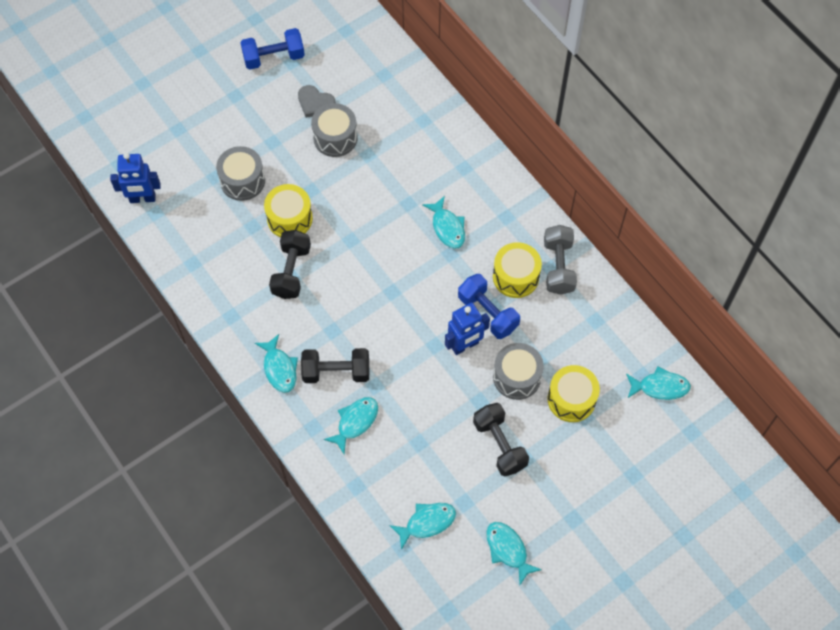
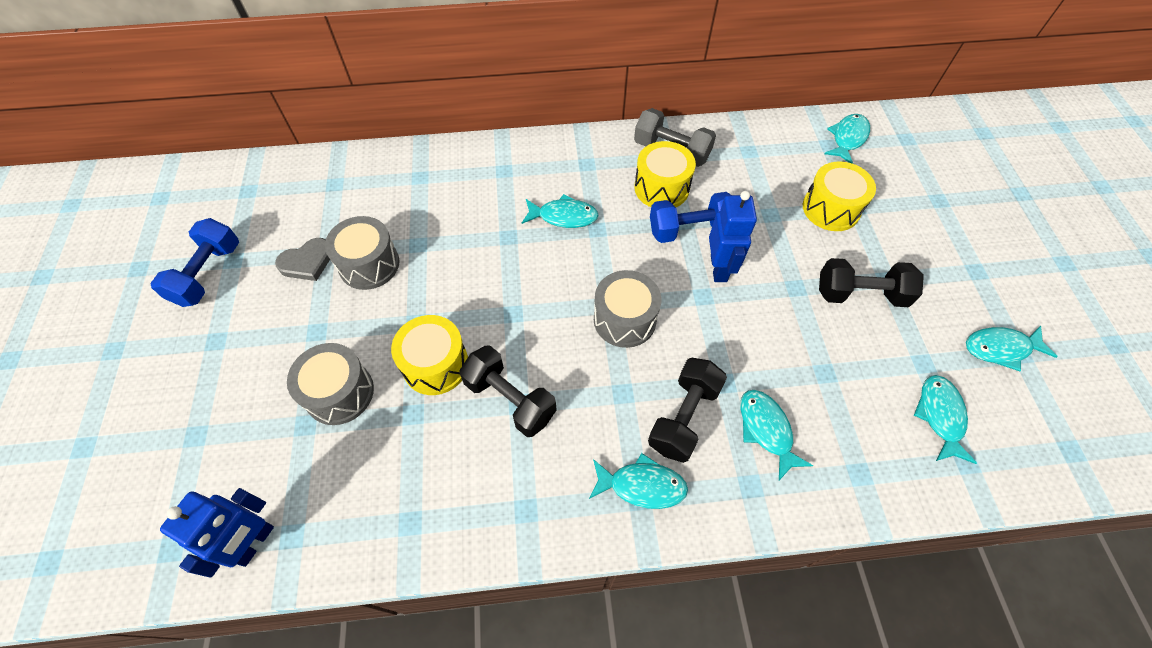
camera: 60 degrees left, 5 degrees down
grey drum [493,343,544,400] -> grey drum moved to [594,270,661,348]

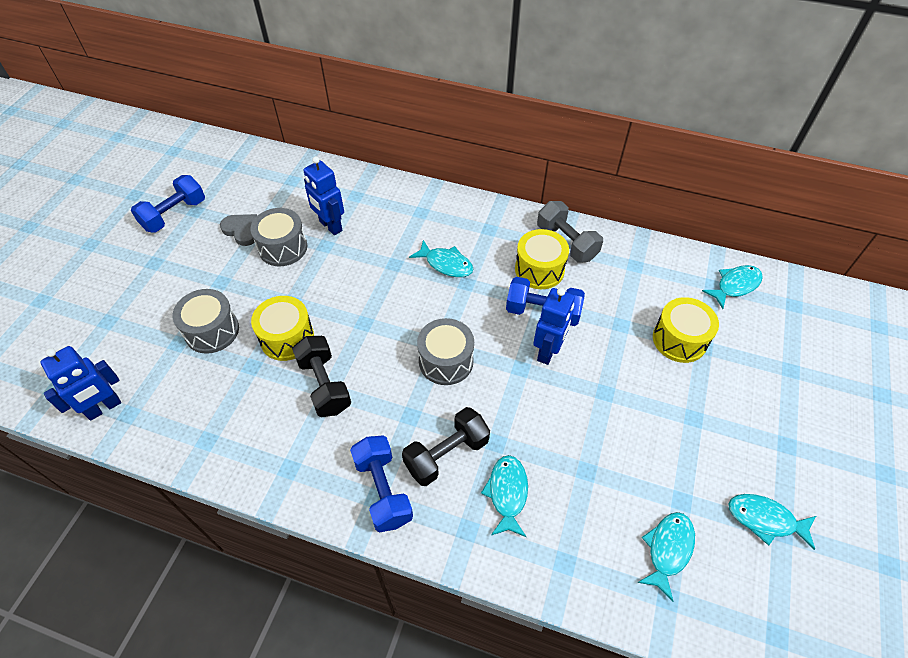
camera: 25 degrees right, 5 degrees down
grey heart [275,238,330,281] -> grey heart turned 135 degrees counterclockwise [220,214,257,246]
turquoise fish [589,453,688,509] -> blue dumbbell [350,435,413,532]
black dumbbell [819,258,924,307] -> none
none -> blue robot [303,156,344,235]

